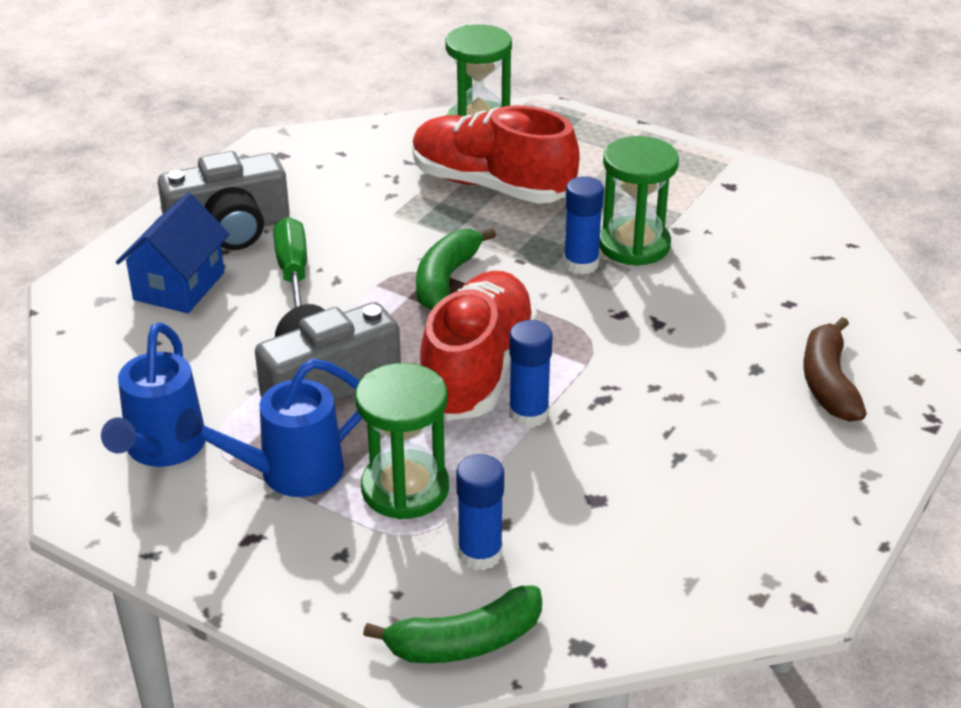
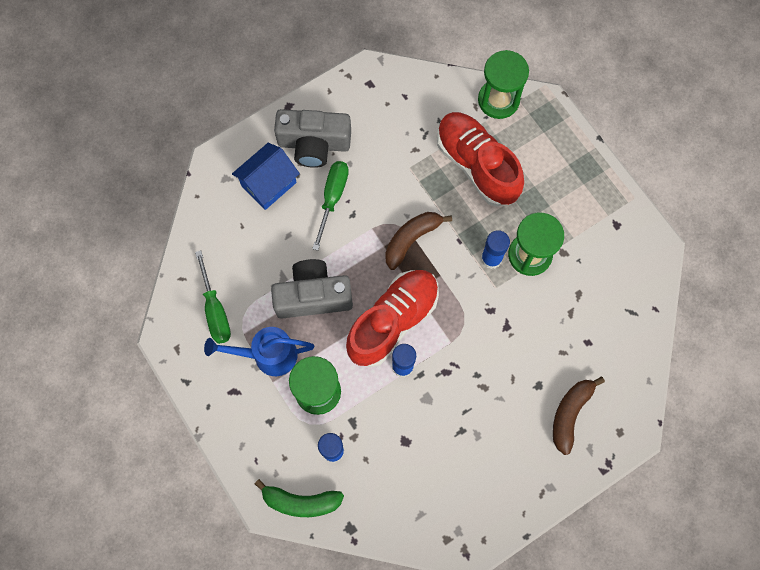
camera: 25 degrees right, 35 degrees up
blue watering can [101,323,205,467] -> green screwdriver [195,250,231,344]
green banana [416,228,496,310] -> brown banana [385,212,452,270]

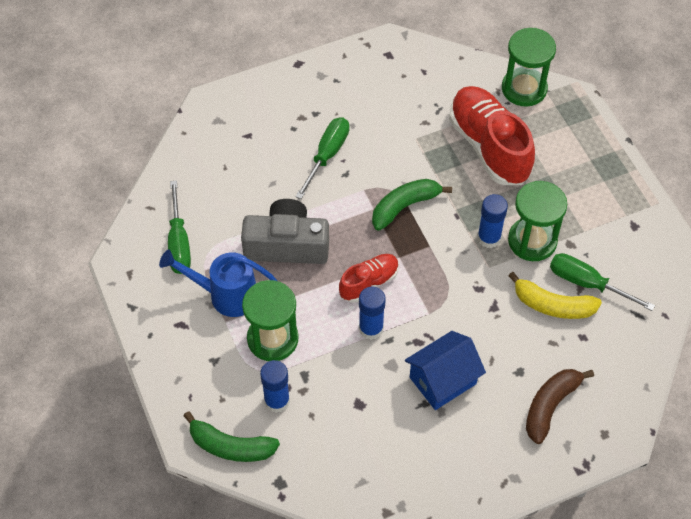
camera: 10 degrees right, 15 degrees down
blue house [232,143,300,210] -> blue house moved to [405,331,486,410]
grey camera [274,109,351,168] -> none
red shoe [346,270,439,367] -> red shoe [339,254,399,303], size x0.54
brown banana [385,212,452,270] -> green banana [372,179,452,231]
none -> yellow banana [508,272,602,319]
none -> green screwdriver [550,253,655,311]

